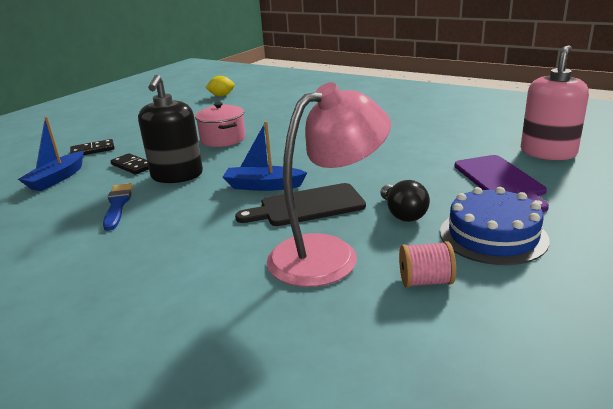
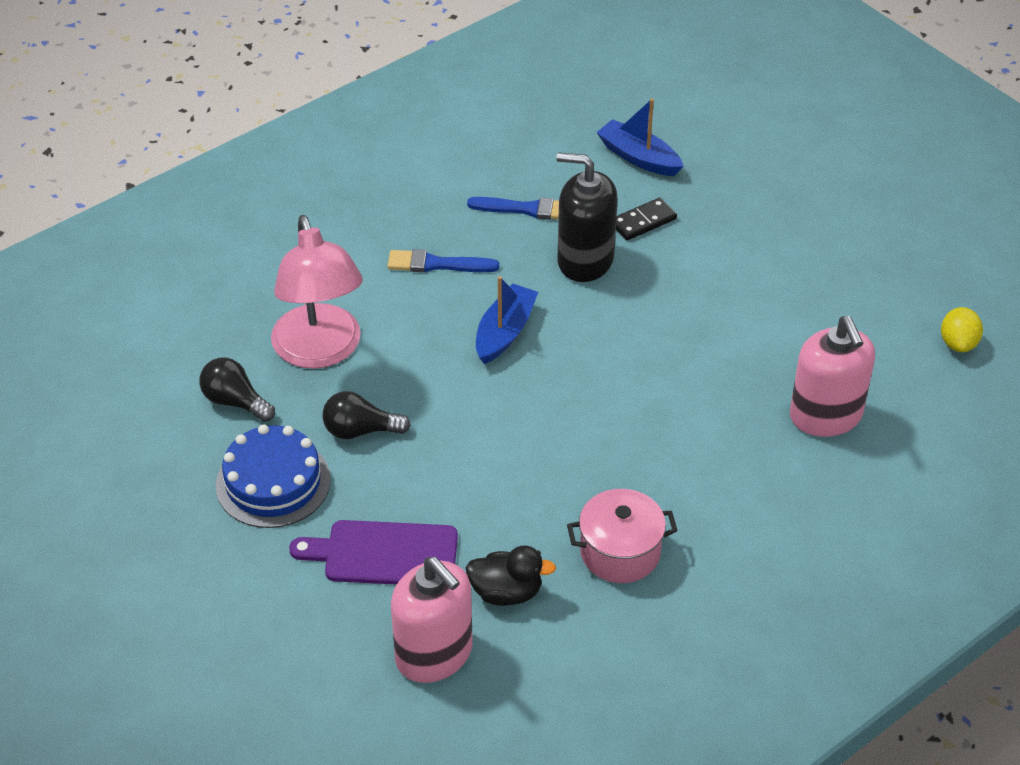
camera: 105 degrees right, 20 degrees up
black domino [70,139,115,155] -> none
pink pot [195,102,246,147] -> pink pot moved to [567,489,678,583]
black cutting board [235,183,366,226] -> none
pink spool [399,241,456,288] -> black light bulb [200,358,275,422]
none -> blue brush [388,249,499,272]
none -> black duck [466,545,556,606]
none -> pink soap dispenser [790,316,875,437]

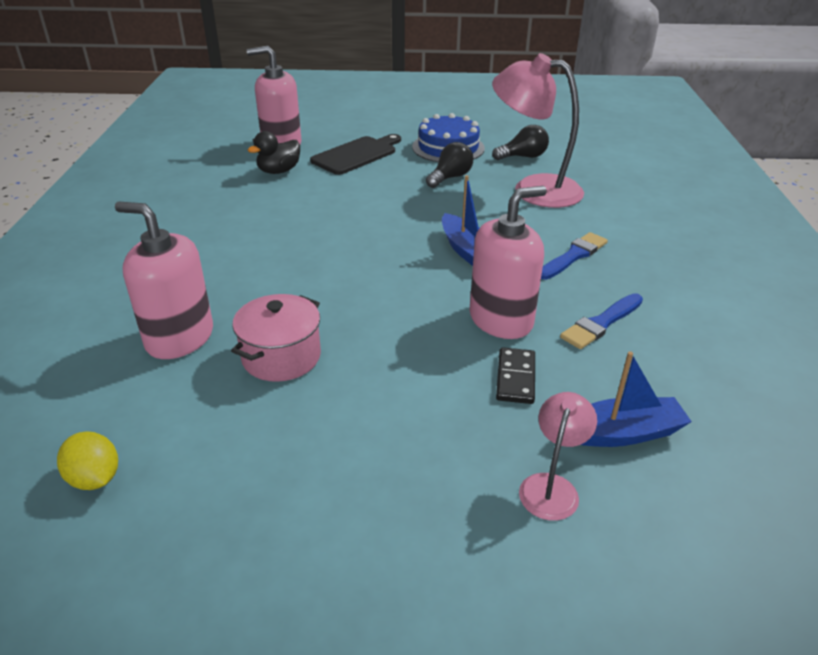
camera: 130 degrees right, 10 degrees down
purple cutting board [289,520,458,585] -> black cutting board [310,134,401,175]
black soap dispenser [556,152,617,282] -> pink soap dispenser [469,186,547,339]
pink pot [567,489,678,583] -> pink pot moved to [231,294,321,382]
none -> pink lamp [519,392,597,521]

